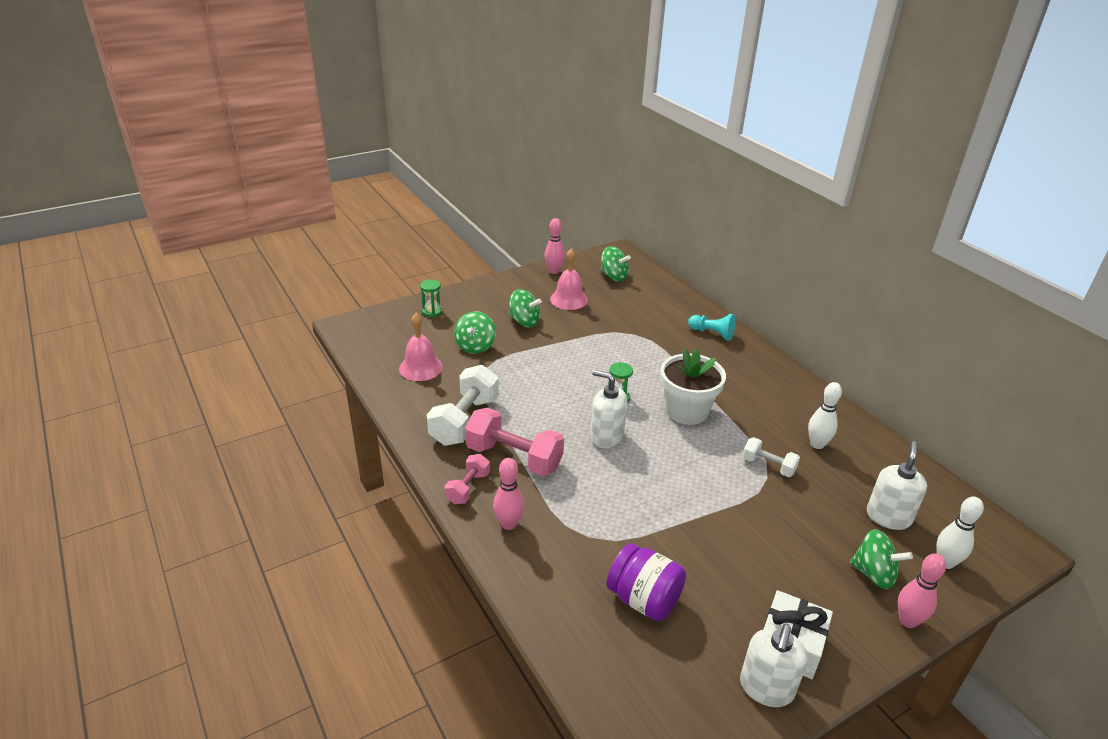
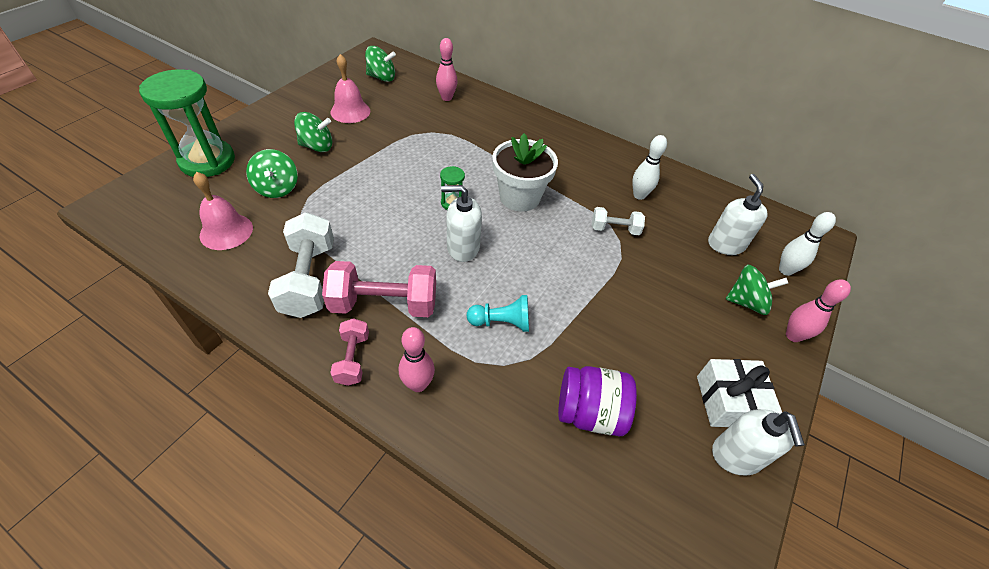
camera: 30 degrees left, 15 degrees up
green hourglass [420,279,442,317] -> green hourglass [139,69,235,177], size x2.29
pink bowling pin [544,218,565,274] -> pink bowling pin moved to [436,38,457,101]
turquoise pawn [688,314,736,341] -> turquoise pawn moved to [467,295,529,332]

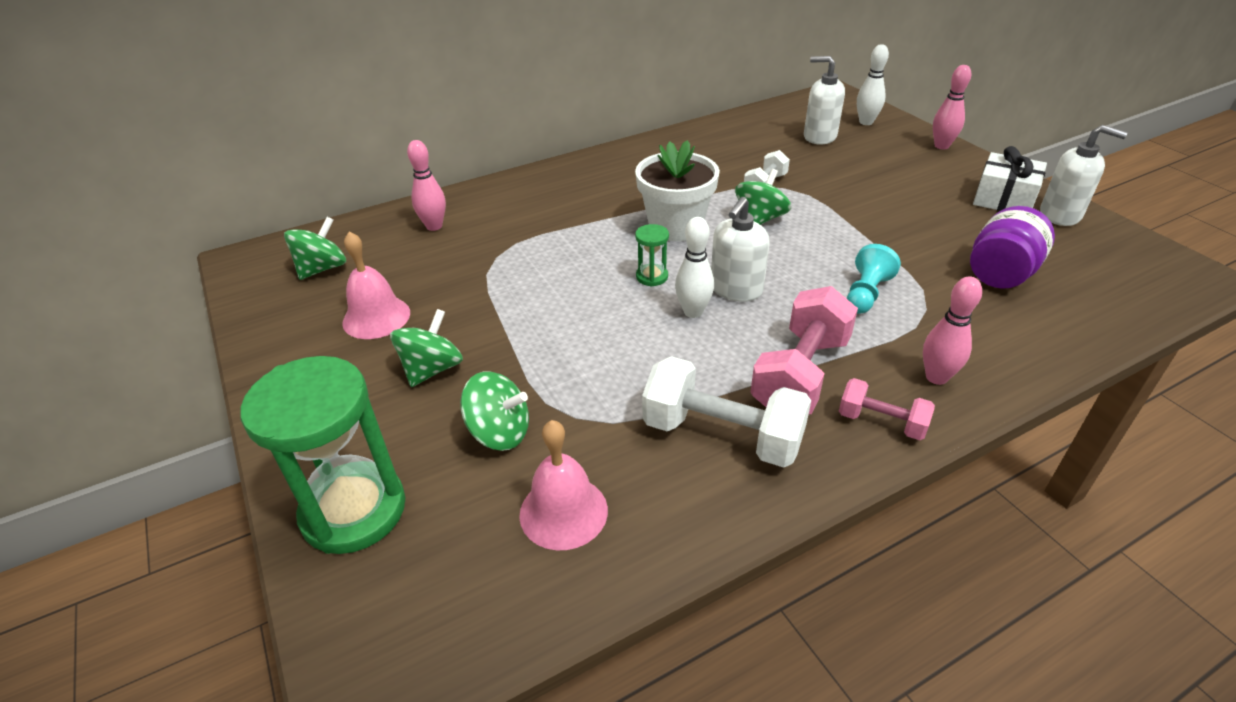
camera: 55 degrees left, 10 degrees down
white bowling pin [632,135,667,200] -> white bowling pin moved to [675,217,714,318]
green spinning top [726,265,788,315] -> green spinning top moved to [735,169,791,225]

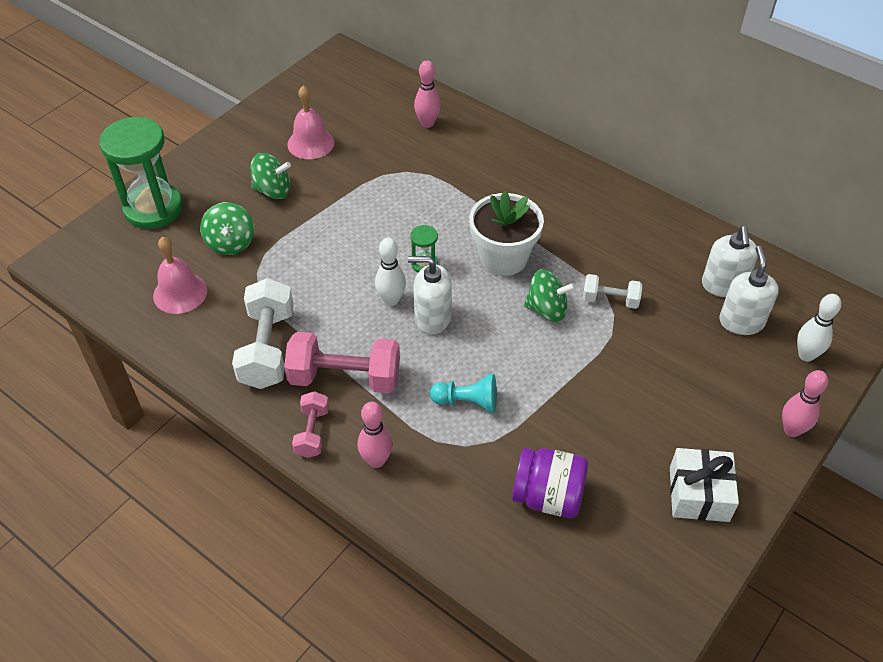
camera: 65 degrees right, 10 degrees up
green spinning top [284,217,346,280] -> none
white soap dispenser [1040,125,1128,226] -> white soap dispenser moved to [702,226,758,297]

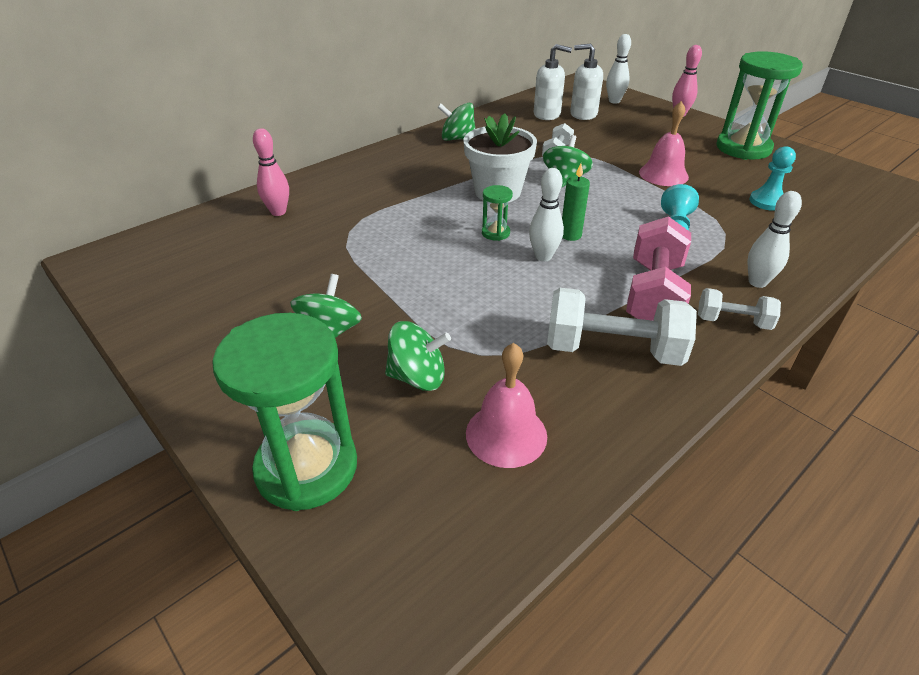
camera: 80 degrees left, 10 degrees down
pink bell [287,86,334,159] -> pink bell moved to [639,101,689,186]
pink dumbbell [292,391,329,458] -> white dumbbell [698,288,781,330]
pink bowling pin [358,402,393,468] -> white bowling pin [748,191,802,288]
white soap dispenser [408,256,452,334] -> green candle [562,163,590,241]
purple jar [512,448,588,518] -> turquoise pawn [749,146,796,211]
white gift [670,448,739,522] -> green hourglass [716,51,803,160]
none -> green spinning top [438,103,475,141]

